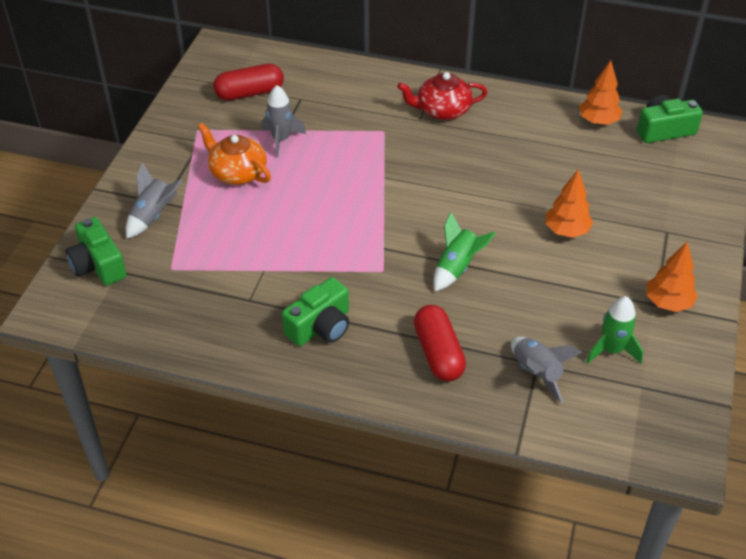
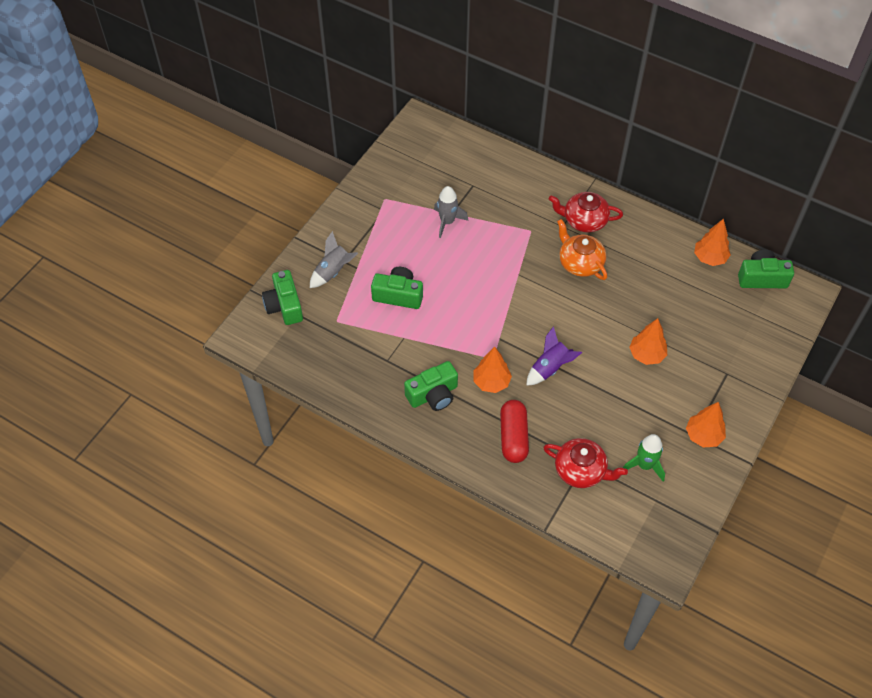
camera: 15 degrees right, 10 degrees up
orange teapot [198,123,271,185] -> orange teapot moved to [557,219,607,280]
red capsule [213,64,284,101] -> none
green rocket [434,212,496,291] -> purple rocket [526,326,582,386]
grey rocket [511,337,582,403] -> red teapot [543,438,628,488]
none -> green camera [371,267,423,309]
none -> orange tree [474,346,512,393]

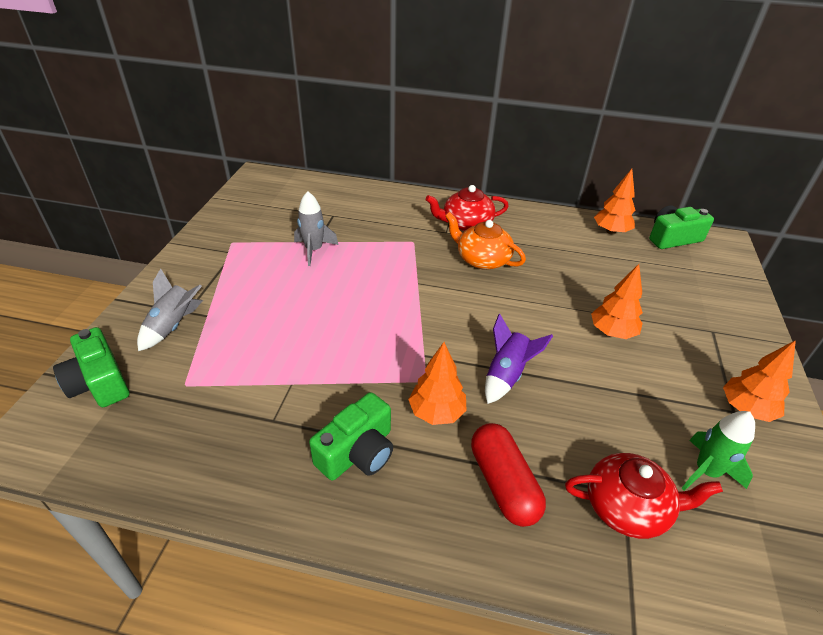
camera: 20 degrees left, 15 degrees down
green camera [371,267,423,309] -> none

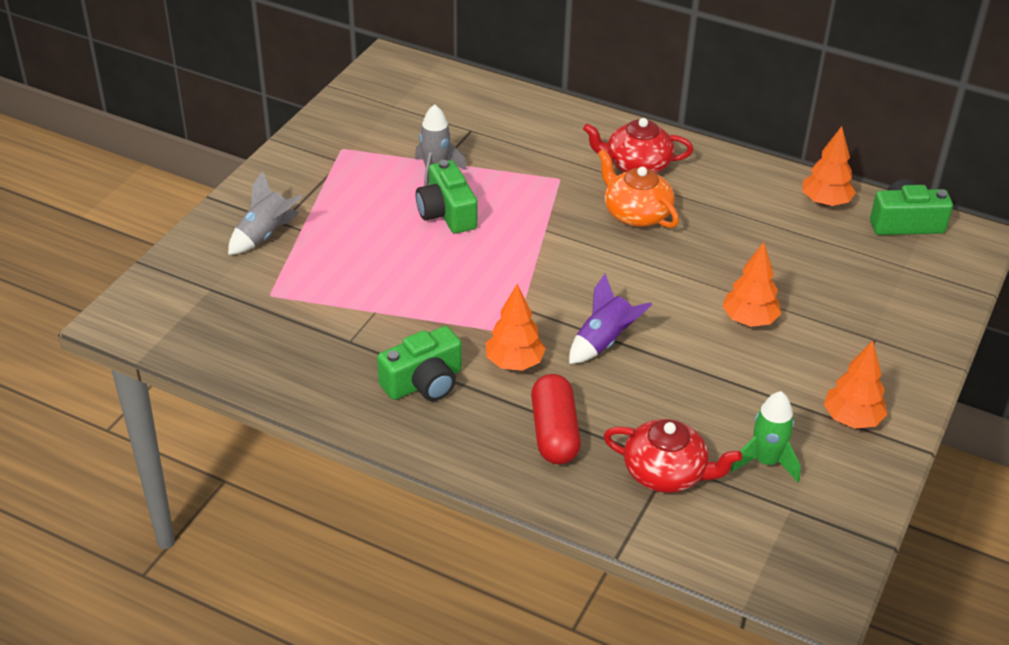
camera: 15 degrees right, 0 degrees up
green camera [53,327,129,407] -> green camera moved to [416,160,477,234]

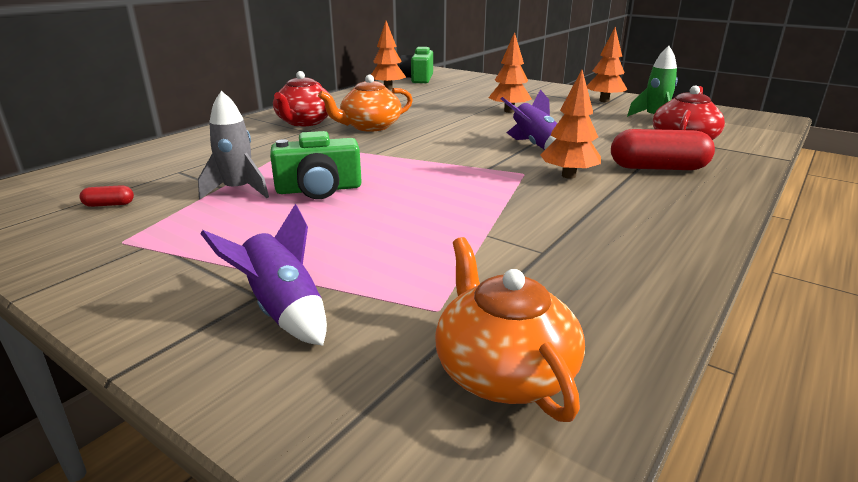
camera: 80 degrees left, 15 degrees down
grey rocket [228,171,302,255] -> purple rocket [200,204,327,346]
green camera [377,326,462,401] -> none
none -> red capsule [80,185,134,207]
none -> orange teapot [435,237,585,422]

